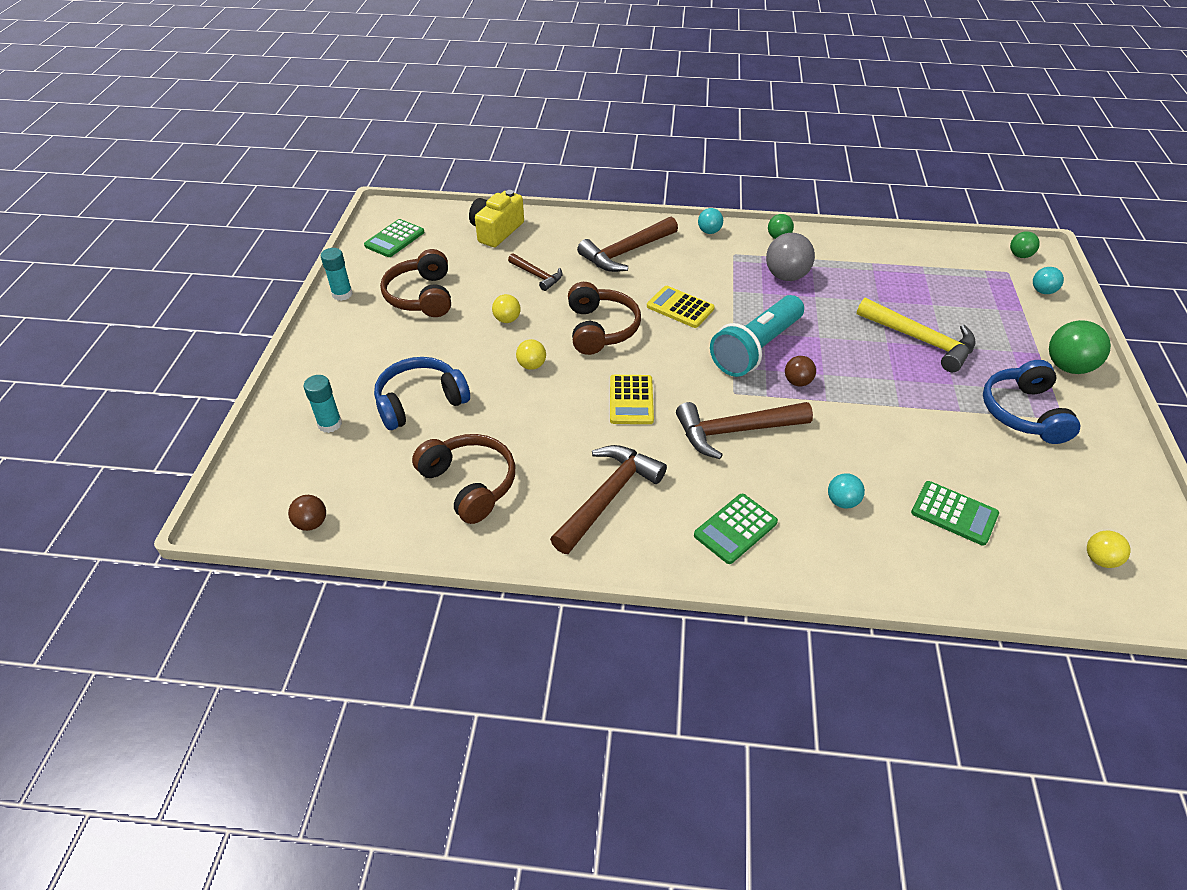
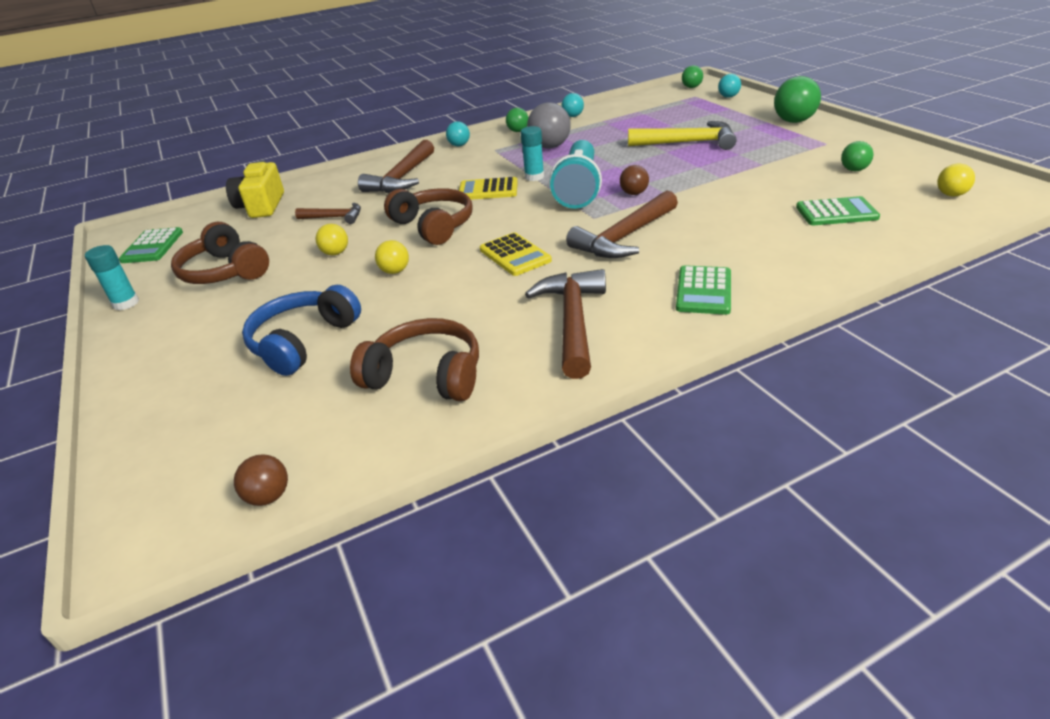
camera: 30 degrees left, 10 degrees down
turquoise glue stick [304,375,342,433] -> turquoise glue stick moved to [520,126,544,181]
turquoise ball [828,473,865,509] -> turquoise ball moved to [562,93,584,117]
blue headphones [983,360,1080,444] -> none
none -> green ball [841,141,874,171]

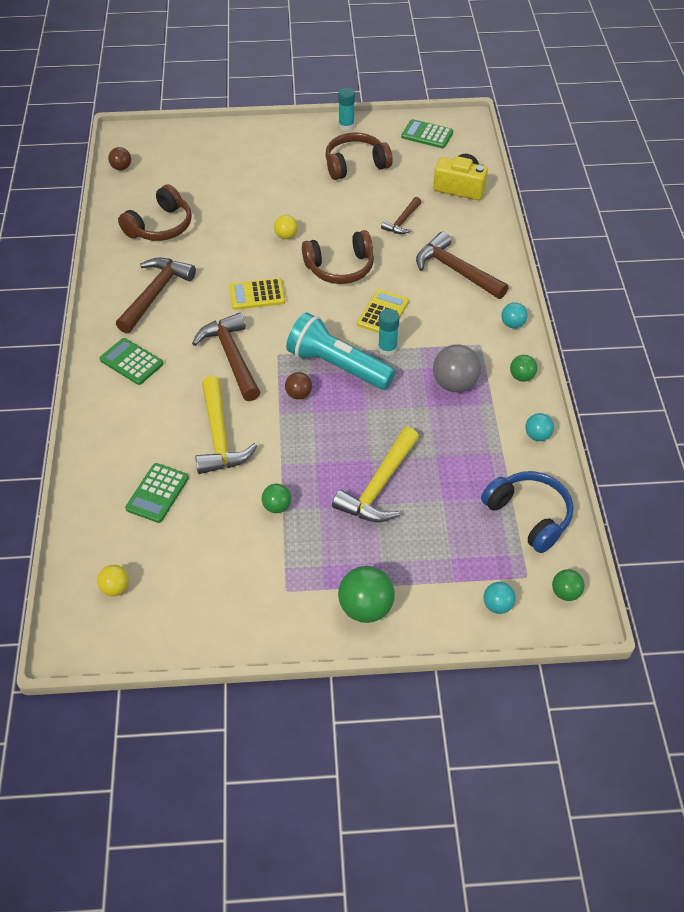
camera: 110 degrees right, 15 degrees up
blue headphones [242,285,361,376] -> blue headphones moved to [481,471,574,553]
yellow ball [316,224,348,255] -> none
brown hammer [525,269,606,379] -> brown hammer turned 90 degrees counterclockwise [116,258,196,333]
green ball [841,141,874,171] -> green ball moved to [262,484,291,513]
none -> yellow hammer [195,376,257,474]

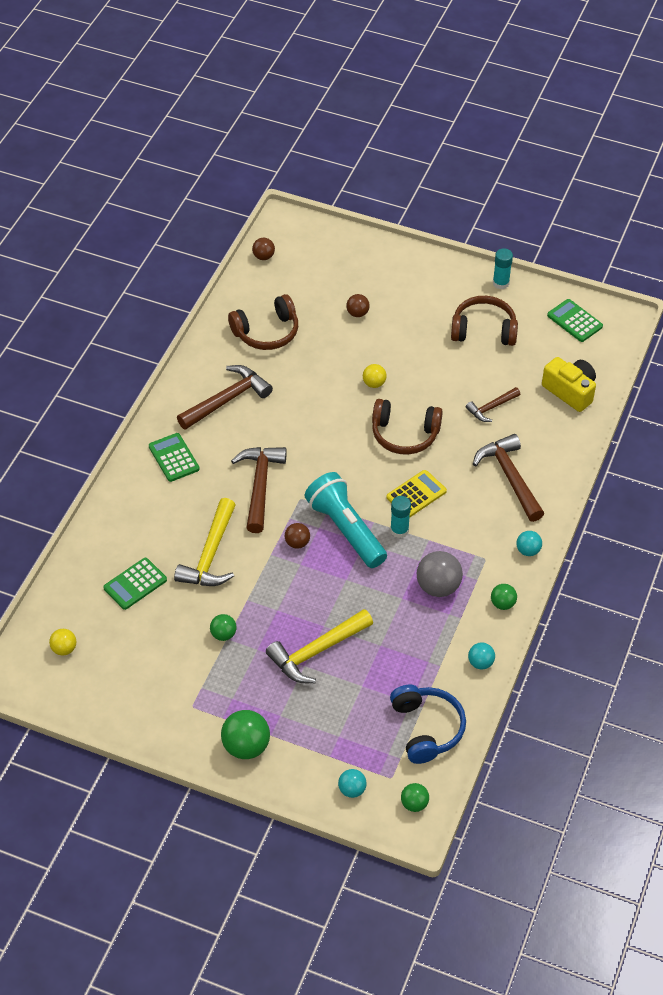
camera: 25 degrees right, 0 degrees up
yellow calculator [229,278,285,310] -> none
none -> brown ball [346,294,370,317]

